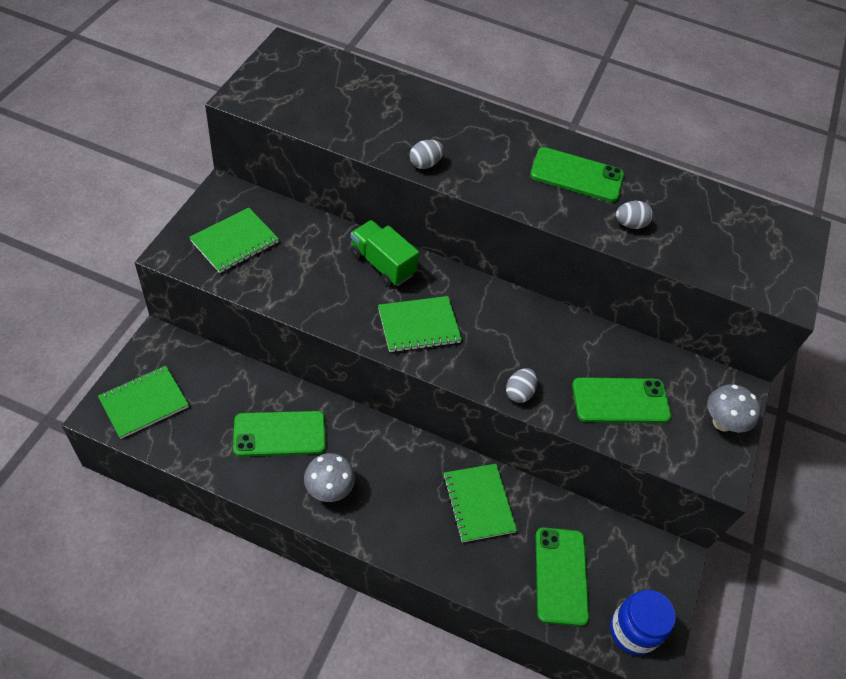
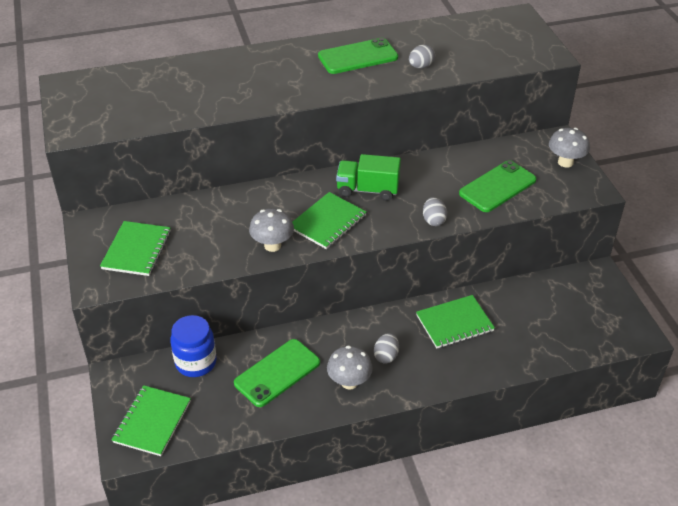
camera: 30 degrees left, 10 degrees down
green truck [351,220,419,287] -> green truck moved to [336,154,401,201]
grey egg [410,140,444,169] -> grey egg moved to [374,333,399,364]
green notebook [443,464,517,543] -> green notebook turned 60 degrees counterclockwise [416,295,495,348]
green phone [536,527,589,626] -> none
blue jar [610,590,676,656] -> blue jar moved to [170,315,217,377]
none -> grey mushroom [249,208,294,252]

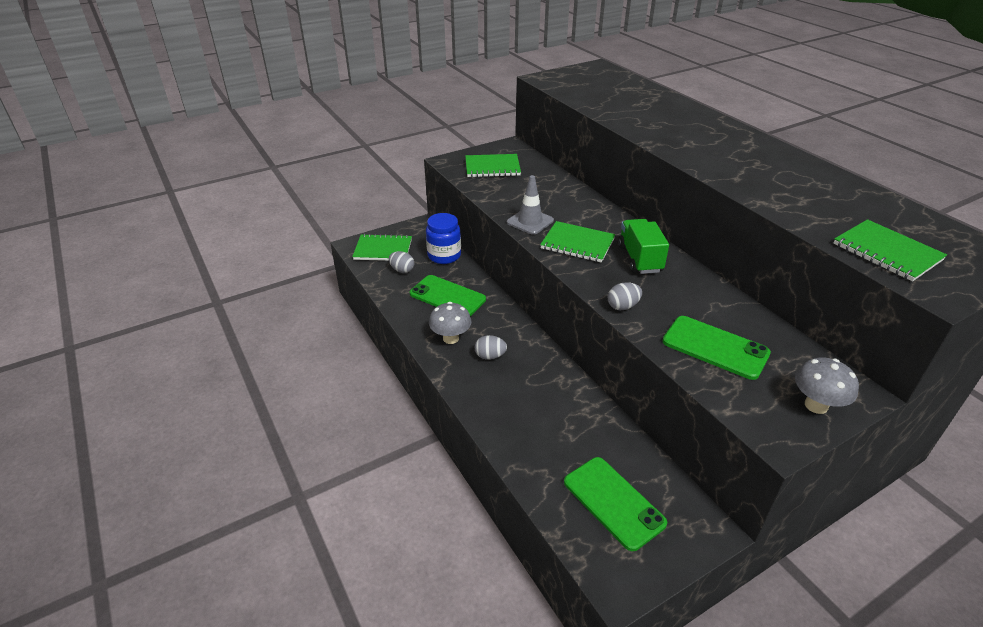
camera: 75 degrees right, 5 degrees down
grey mushroom [249,208,294,252] -> grey traffic cone [507,175,554,235]
green phone [318,38,398,74] -> green phone moved to [564,457,667,551]
grey egg [409,45,435,68] -> grey egg moved to [389,251,414,273]
green notebook [416,295,495,348] -> green notebook moved to [833,219,947,282]

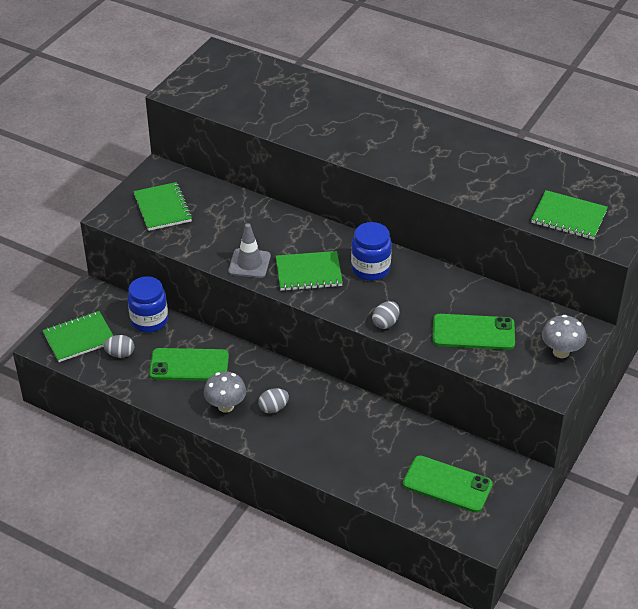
camera: 30 degrees left, 5 degrees up
green notebook [465,154,521,177] -> green notebook turned 75 degrees counterclockwise [134,182,192,231]
green truck [618,219,669,274] -> blue jar [351,222,392,281]

